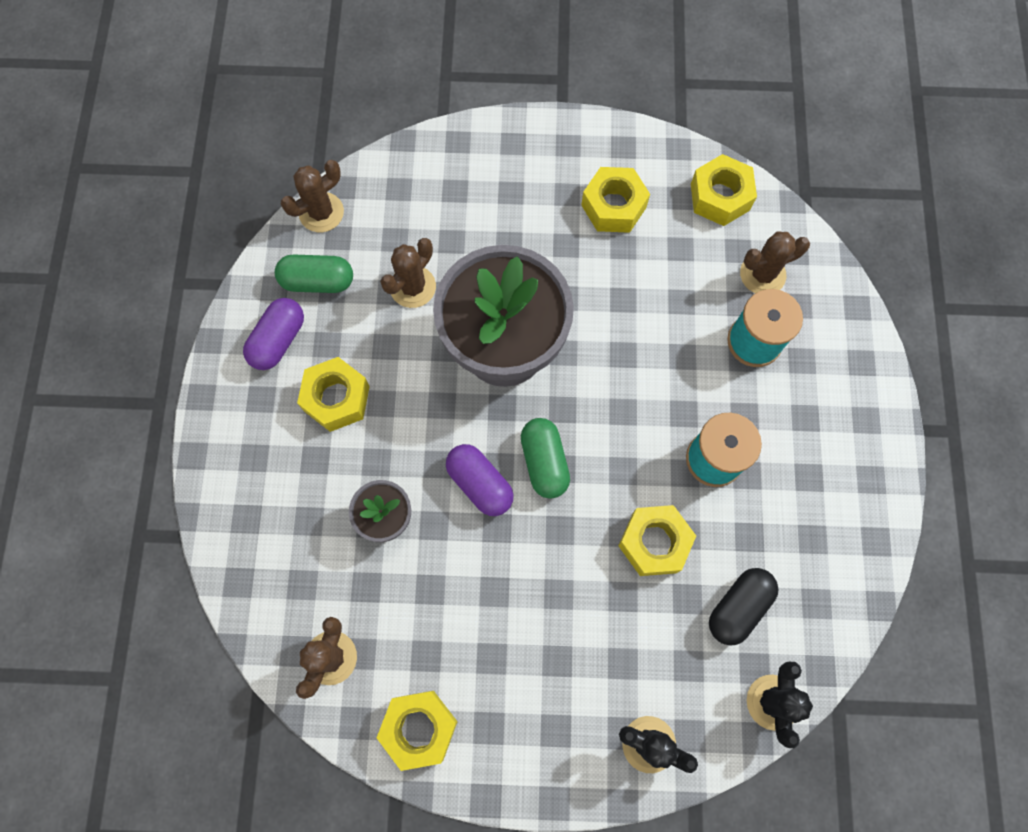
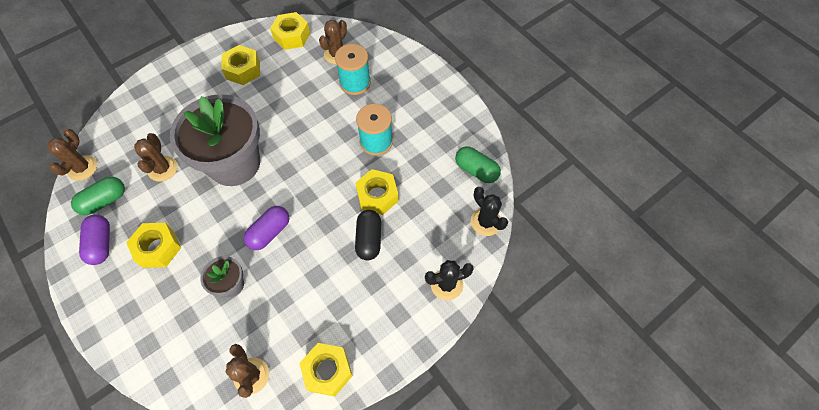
camera: 40 degrees left, 10 degrees down
purple capsule [446,444,514,516] -> purple capsule turned 60 degrees counterclockwise [244,206,289,250]
green capsule [521,418,570,499] -> green capsule moved to [455,146,501,183]
black capsule [709,568,779,645] -> black capsule moved to [355,210,381,260]

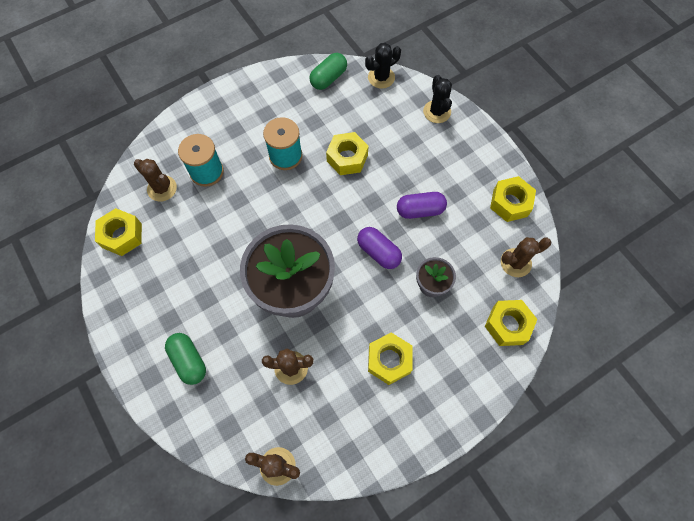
camera: 85 degrees left, 5 degrees up
green capsule [71,176,125,215] -> green capsule moved to [165,333,206,385]
purple capsule [79,215,110,265] -> purple capsule moved to [397,192,447,219]
yellow nut [221,45,260,85] -> yellow nut moved to [485,300,538,346]
black capsule [355,210,381,260] -> none

